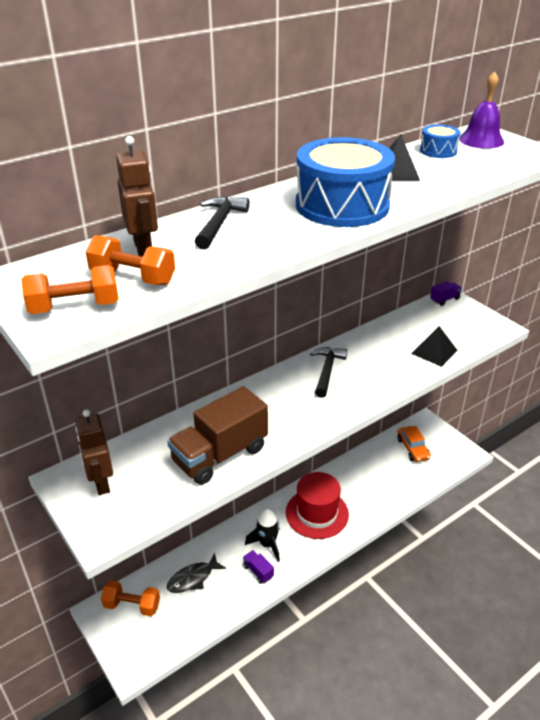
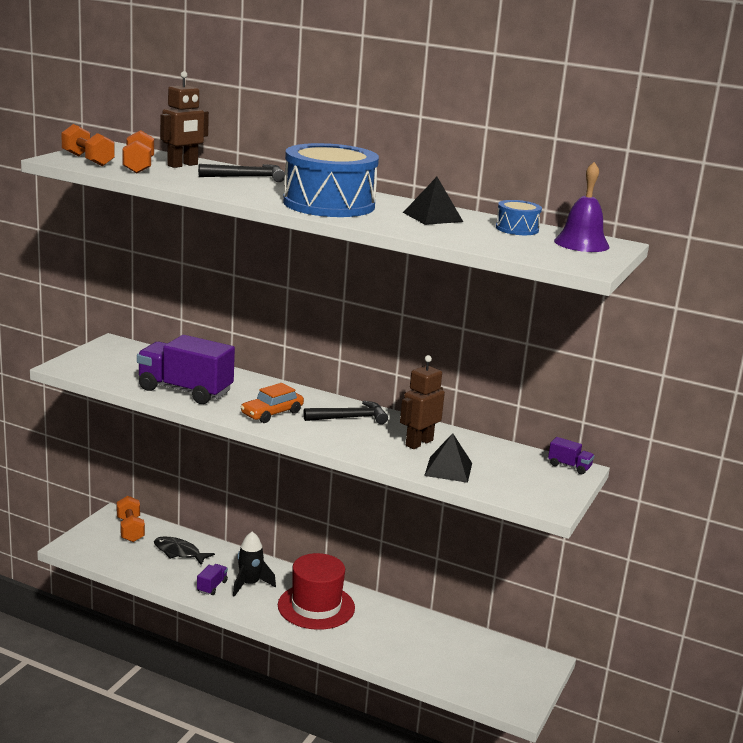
camera: 60 degrees right, 15 degrees down
brown robot [75,409,113,495] -> brown robot moved to [400,355,445,449]
brown truck [167,386,268,485] -> purple truck [137,335,235,404]
orange car [397,426,431,462] -> orange car moved to [241,383,304,423]

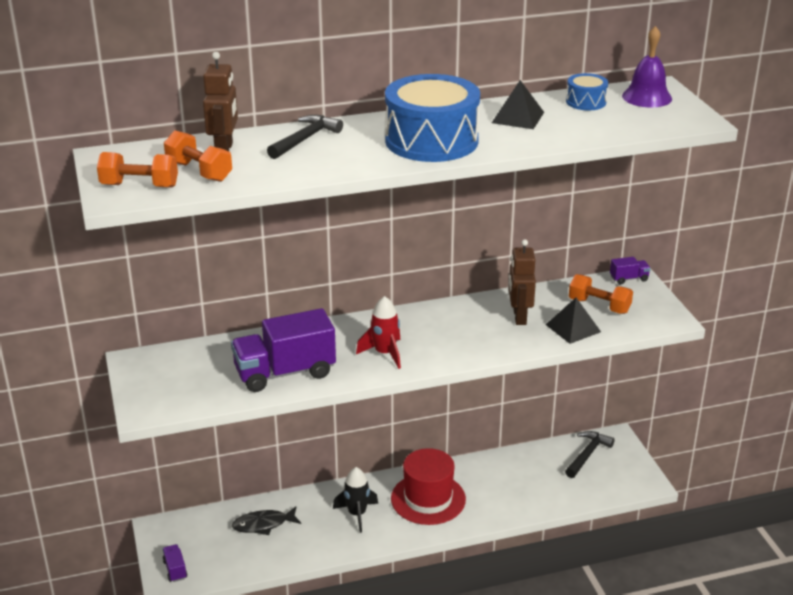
camera: 40 degrees left, 10 degrees up
orange dumbbell [117,496,145,542] -> orange dumbbell moved to [569,274,633,314]
purple truck [197,564,228,595] -> purple truck moved to [162,544,187,582]
orange car [241,383,304,423] -> red rocket [356,296,401,369]
black hammer [303,401,388,424] -> black hammer moved to [565,431,615,478]

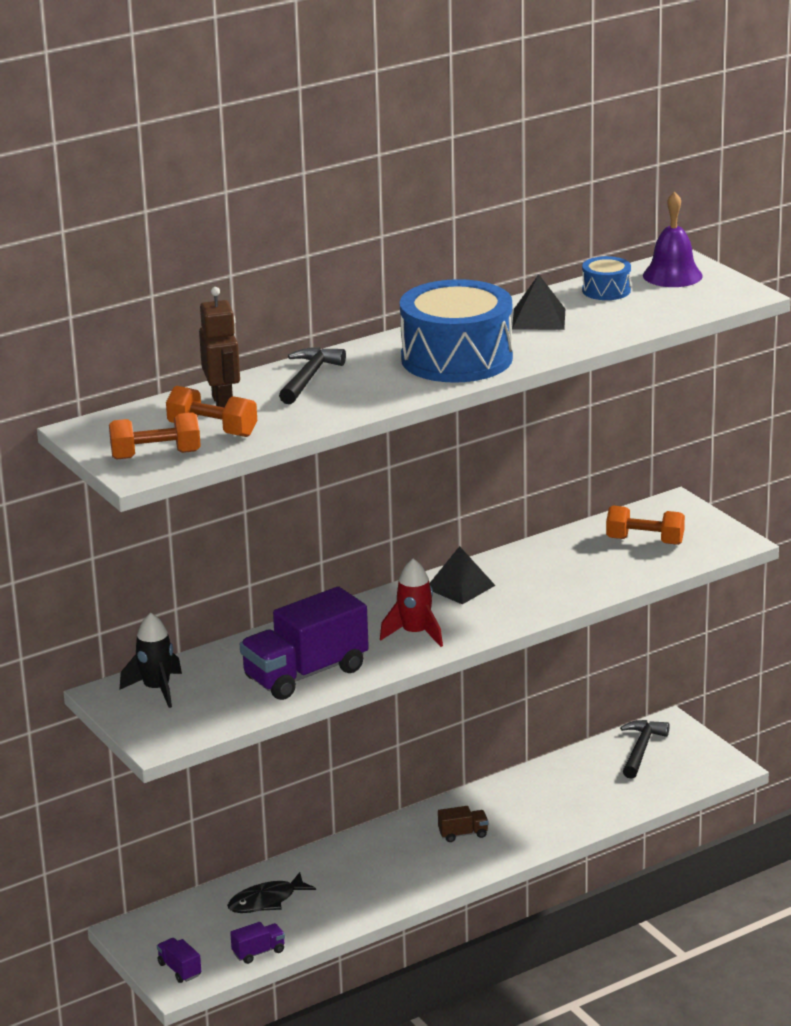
camera: 15 degrees left, 5 degrees down
black rocket [333,467,378,533] -> black rocket moved to [120,613,182,708]
red hat [391,448,466,525] -> brown truck [438,806,488,842]
brown robot [509,239,536,325] -> none
black pyramid [546,298,601,344] -> black pyramid moved to [429,546,496,604]
purple truck [610,257,651,284] -> purple truck moved to [230,922,285,964]

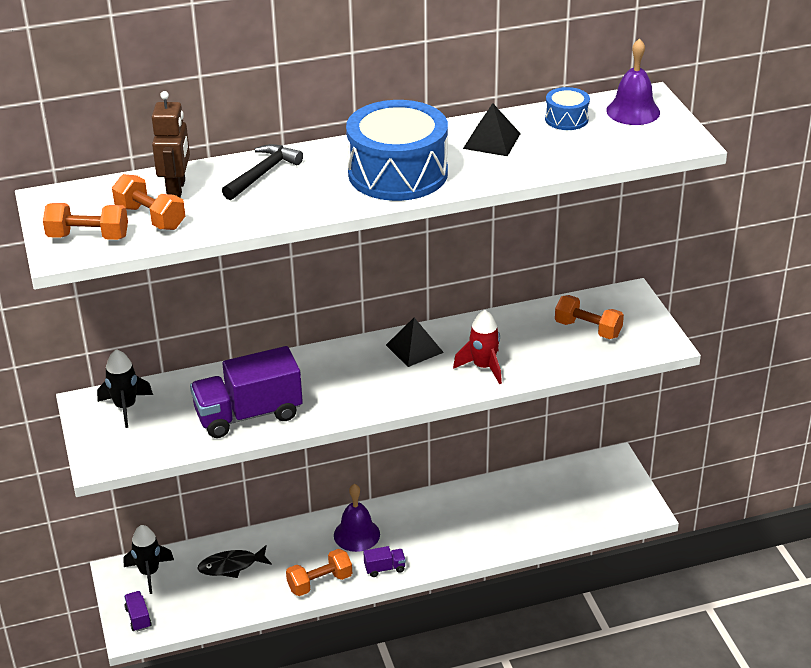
camera: 15 degrees right, 10 degrees up
purple truck [230,922,285,964] -> purple truck moved to [363,546,406,577]
red rocket [380,558,443,647] -> red rocket moved to [453,310,502,384]
brown truck [438,806,488,842] -> none
black hammer [620,720,670,779] -> none
none -> black rocket [124,525,174,594]
none -> orange dumbbell [286,549,352,596]
none -> purple bell [334,484,380,552]

